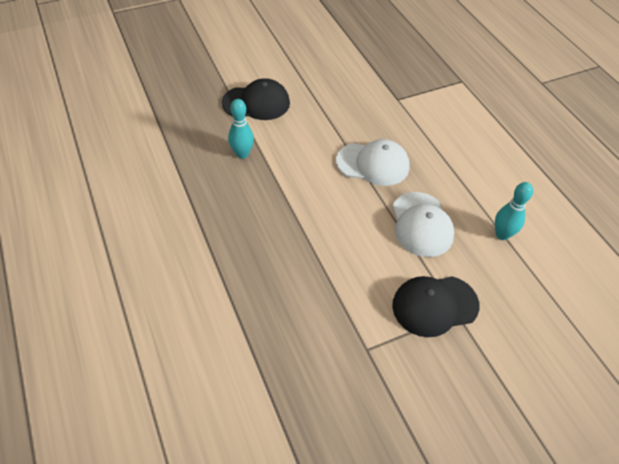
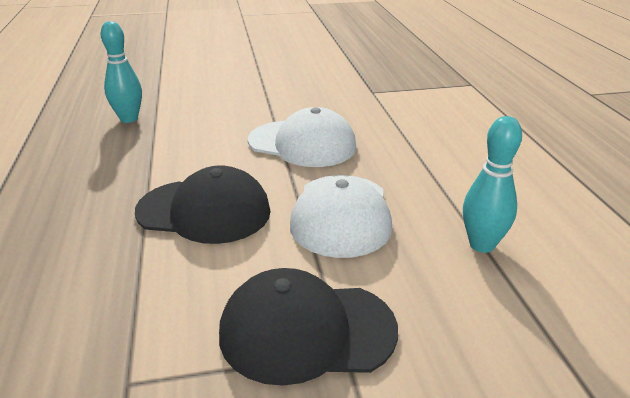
camera: 15 degrees right, 20 degrees down
black cap [222,78,290,120] -> black cap moved to [135,165,271,244]

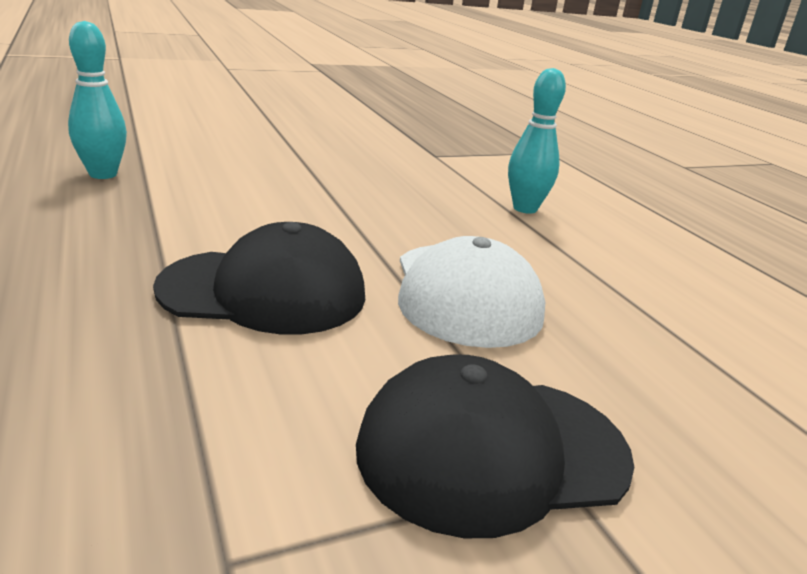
camera: 15 degrees left, 5 degrees down
white cap [248,107,356,167] -> none
turquoise bowling pin [463,116,522,253] -> turquoise bowling pin moved to [508,68,566,214]

